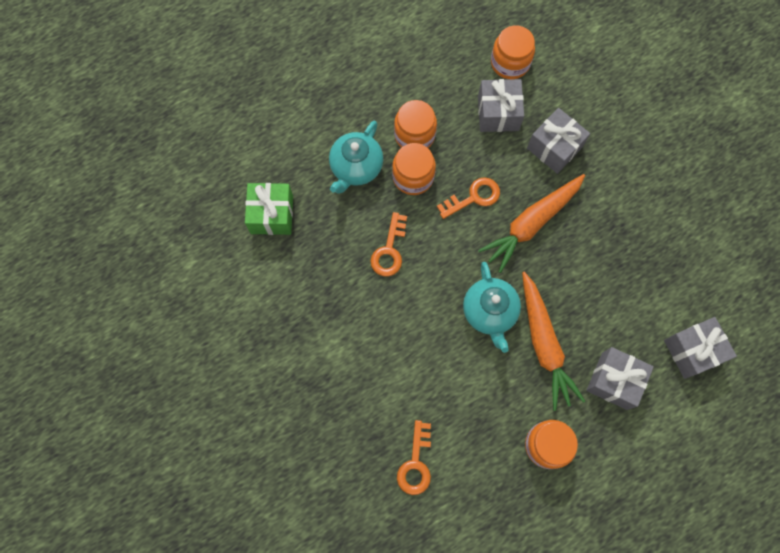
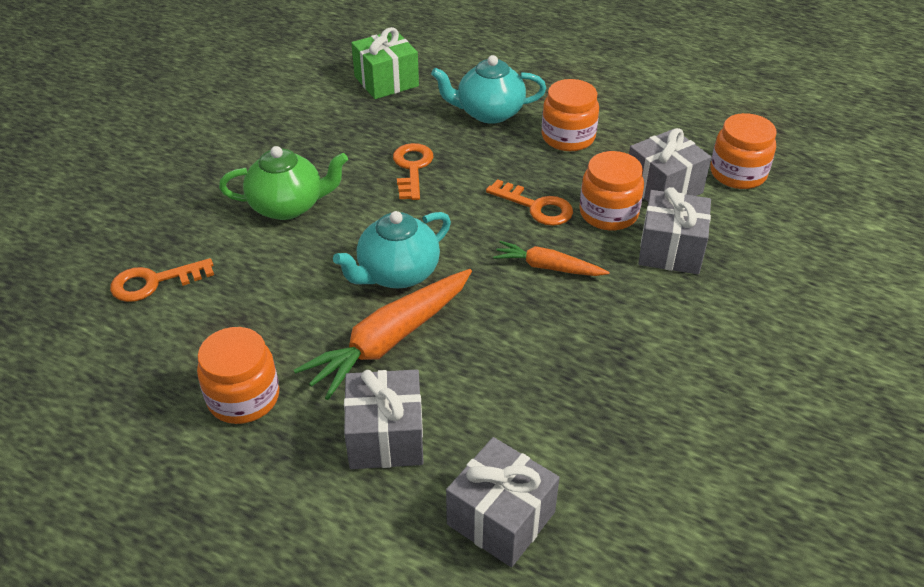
camera: 60 degrees right, 30 degrees down
orange key [370,212,407,276] -> orange key turned 105 degrees clockwise [393,143,434,200]
orange jar [392,143,436,195] -> orange jar moved to [579,151,644,231]
orange carrot [478,174,585,273] -> orange carrot [493,241,610,276], size x0.57
none -> green teapot [219,146,348,220]

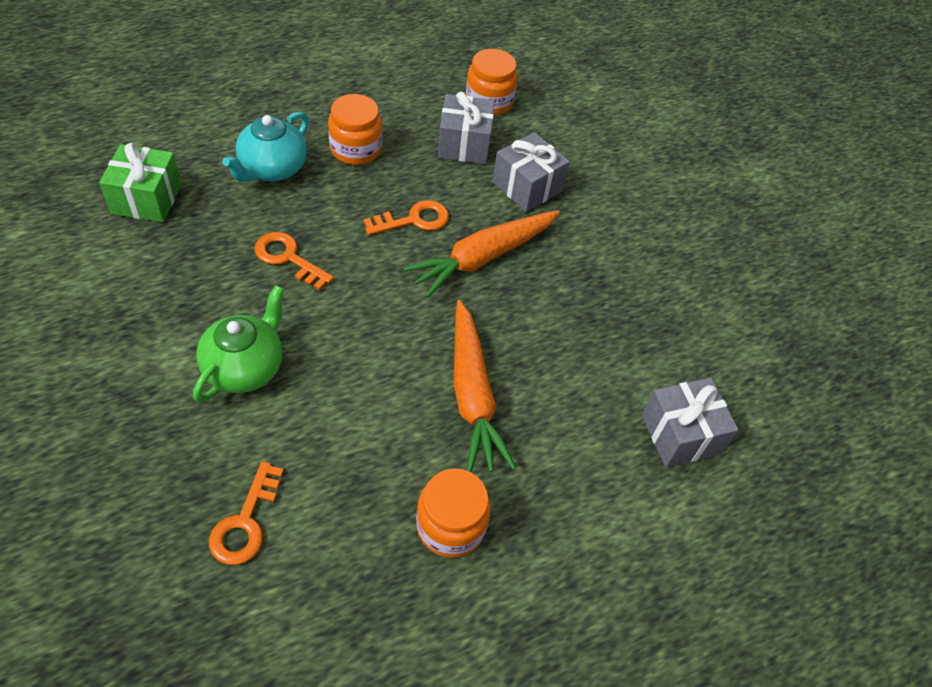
camera: 60 degrees left, 10 degrees up
turquoise teapot [333,211,451,288] -> none
grey gift [344,369,424,469] -> none
orange carrot [493,241,610,276] -> orange carrot [404,211,560,298], size x1.74
orange jar [579,151,644,231] -> none

